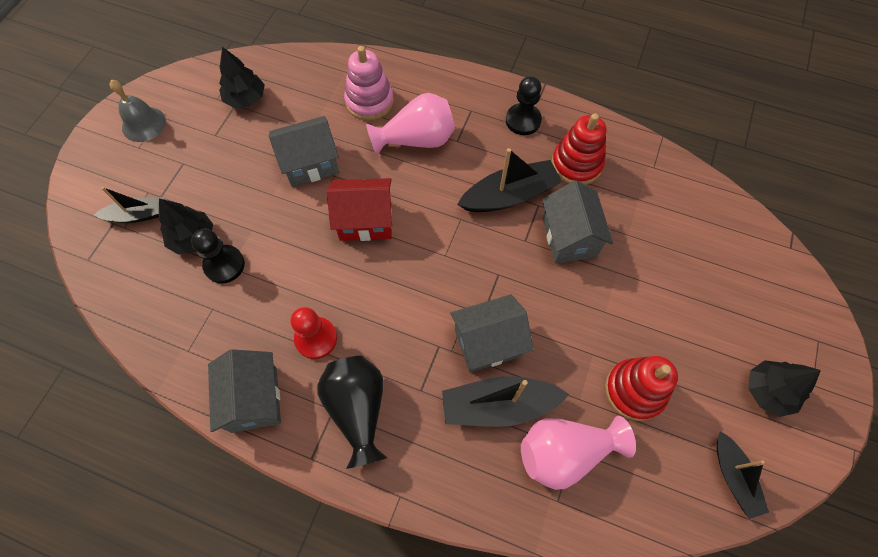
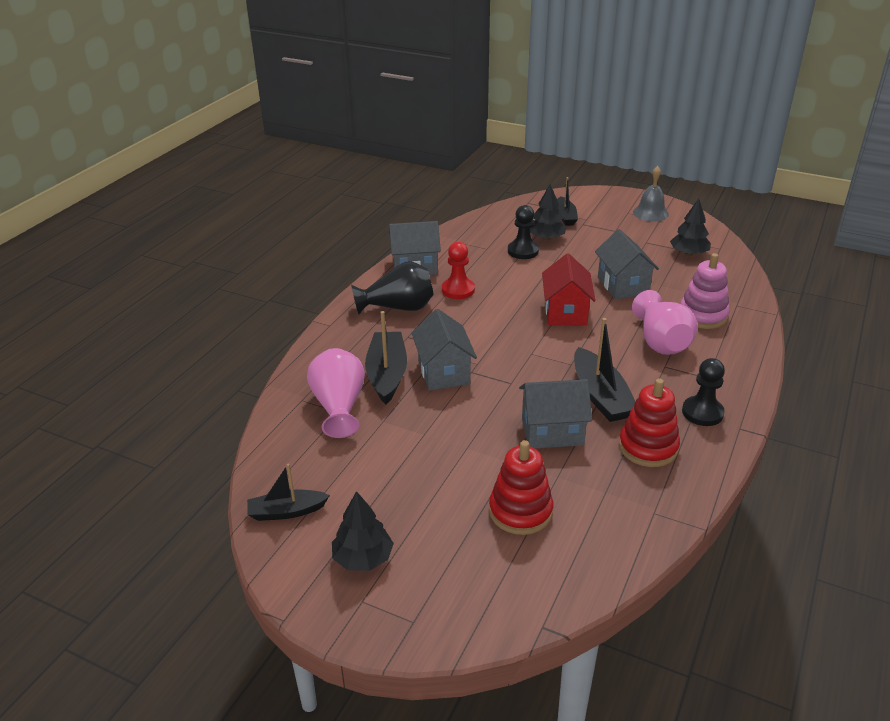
camera: 95 degrees right, 30 degrees down
red stacking toy [605,356,678,421] -> red stacking toy moved to [489,440,553,535]

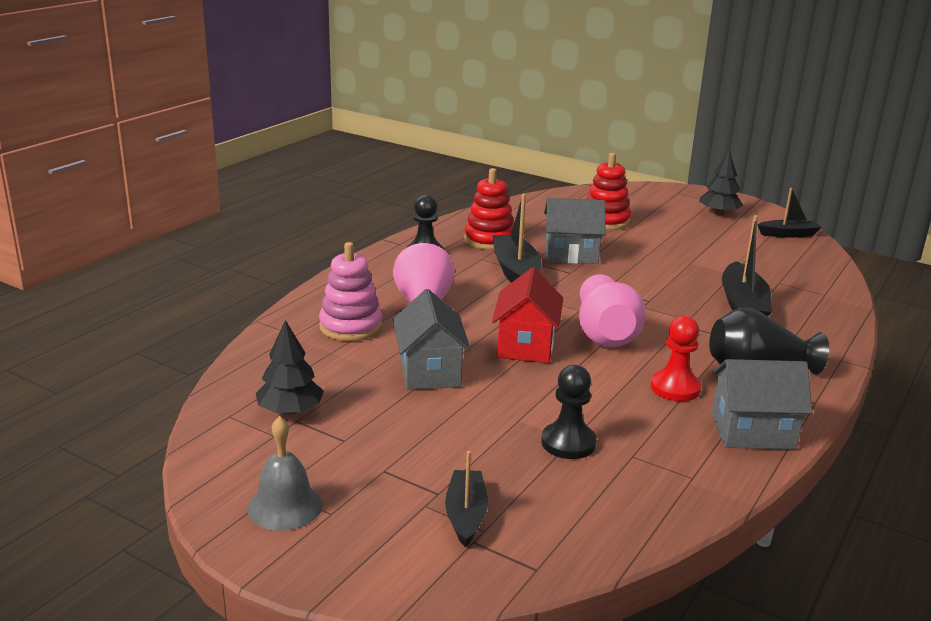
camera: 175 degrees left, 10 degrees down
pink vase [307,348,365,438] -> pink vase moved to [579,274,646,347]
grey house [412,309,477,391] -> none
black tree [530,184,567,240] -> none

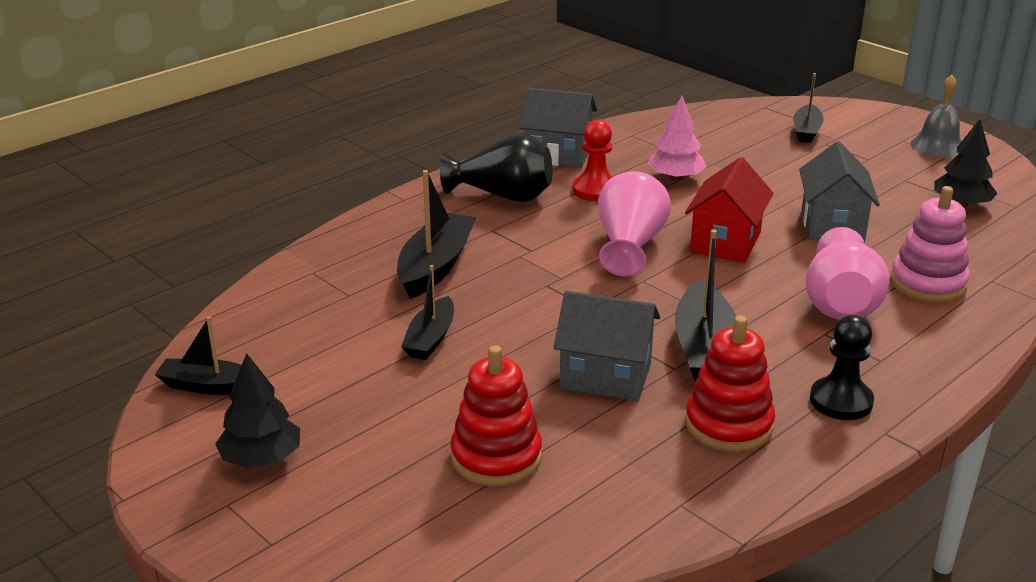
camera: 165 degrees left, 5 degrees up
black pawn [541,365,597,459] -> none
none -> black boat [401,265,454,360]
none -> pink tree [647,96,706,181]

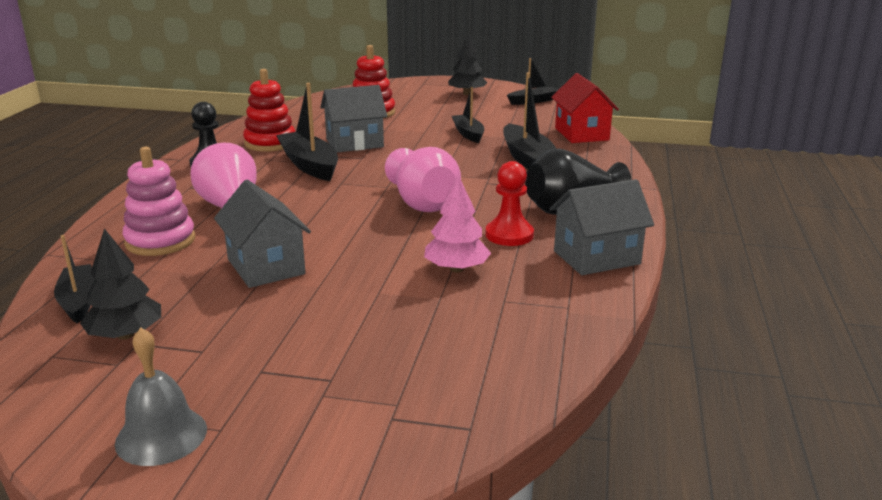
camera: 145 degrees right, 5 degrees down
red house [685,157,773,263] -> red house moved to [551,73,619,143]
black boat [793,73,824,143] -> black boat moved to [54,235,95,324]

